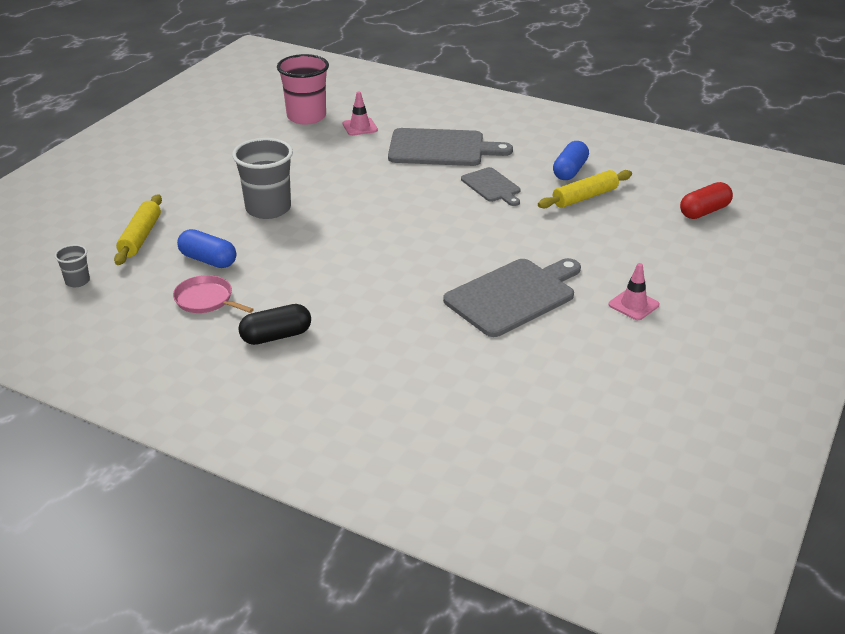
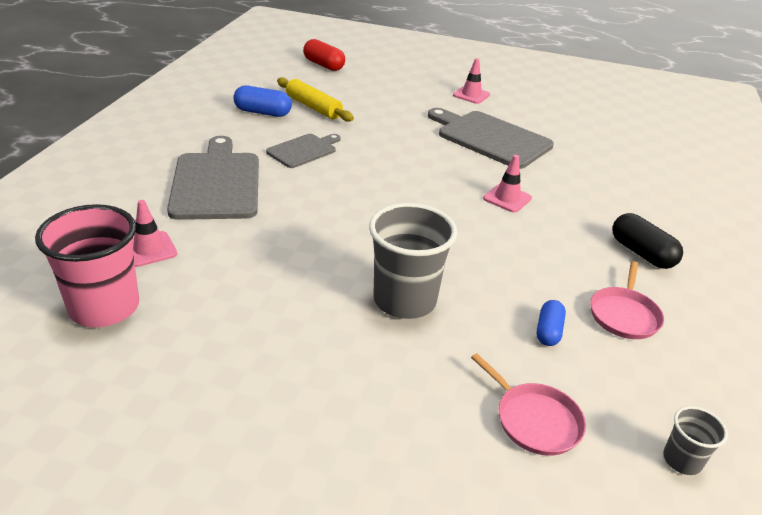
camera: 105 degrees left, 0 degrees up
yellow rolling pin [114,194,162,265] -> pink pan [471,353,586,456]
blue capsule [177,229,236,268] -> blue capsule [537,300,566,346], size x0.65
none -> pink traffic cone [483,155,532,213]

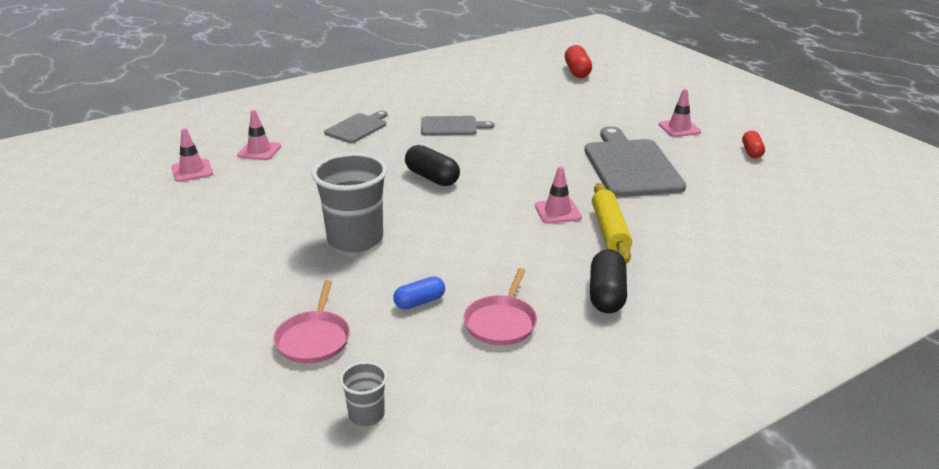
camera: 45 degrees right, 5 degrees down
pink cup [35,204,139,327] -> pink traffic cone [172,128,213,182]
grey cutting board [167,136,259,220] -> grey cutting board [324,111,387,143], size x0.57
blue capsule [233,85,292,117] -> none
yellow rolling pin [277,78,354,122] -> yellow rolling pin moved to [592,183,632,263]
pink pan [590,261,664,339] -> pink pan turned 45 degrees counterclockwise [463,268,537,346]
none -> black capsule [405,145,460,186]
none -> red capsule [742,131,765,158]

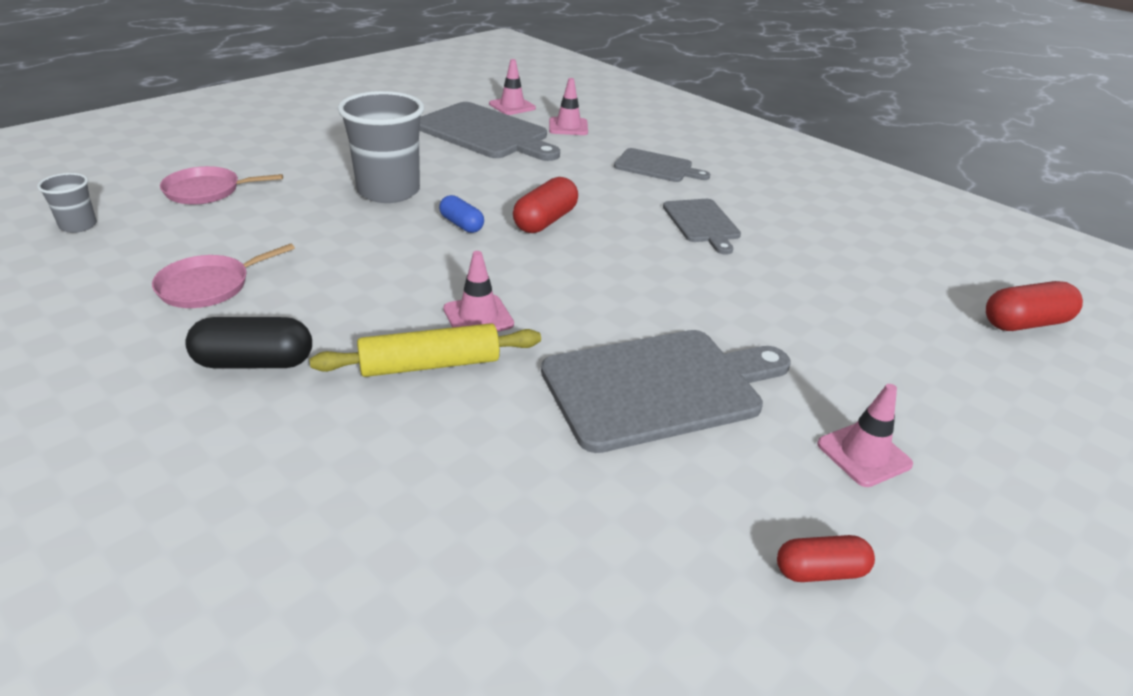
camera: 75 degrees right, 5 degrees up
blue capsule [393,276,445,309] -> blue capsule moved to [439,195,484,233]
black capsule [405,145,460,186] -> red capsule [513,177,578,233]
pink pan [463,268,537,346] -> pink pan turned 45 degrees counterclockwise [152,243,295,308]
none -> grey cutting board [420,102,560,161]

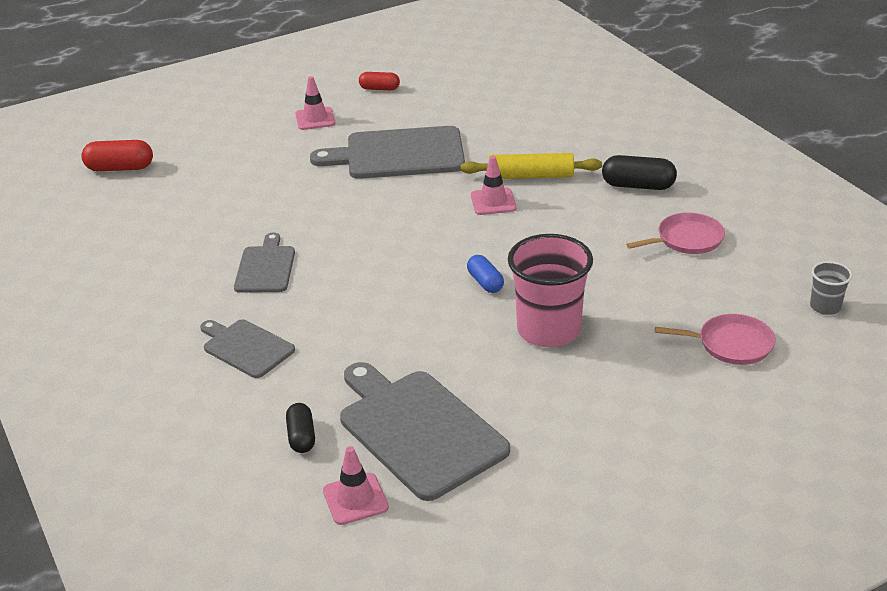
camera: 160 degrees left, 0 degrees up
grey cup [337,91,424,203] -> pink cup [508,234,593,347]
red capsule [513,177,578,233] -> none
pink traffic cone [549,78,588,135] -> black capsule [286,403,315,453]

